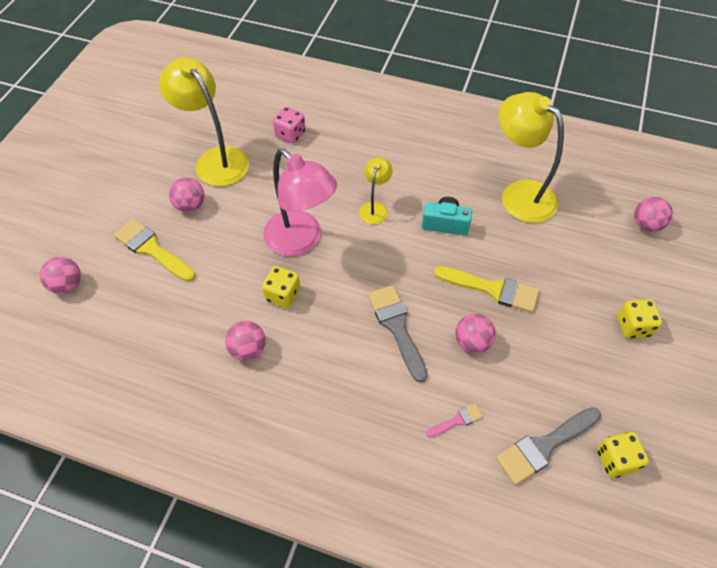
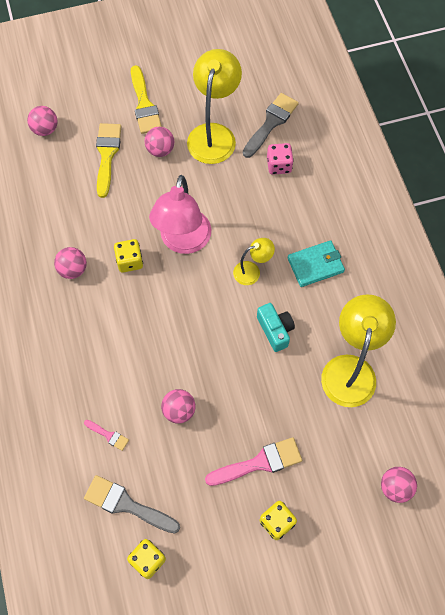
camera: 55 degrees right, 10 degrees up
grey brush [368,285,428,383] -> grey brush moved to [243,93,299,158]
yellow brush [434,266,539,313] -> yellow brush moved to [131,65,162,134]
none -> pink brush [205,437,302,486]
none -> turquoise wallet [287,240,345,287]

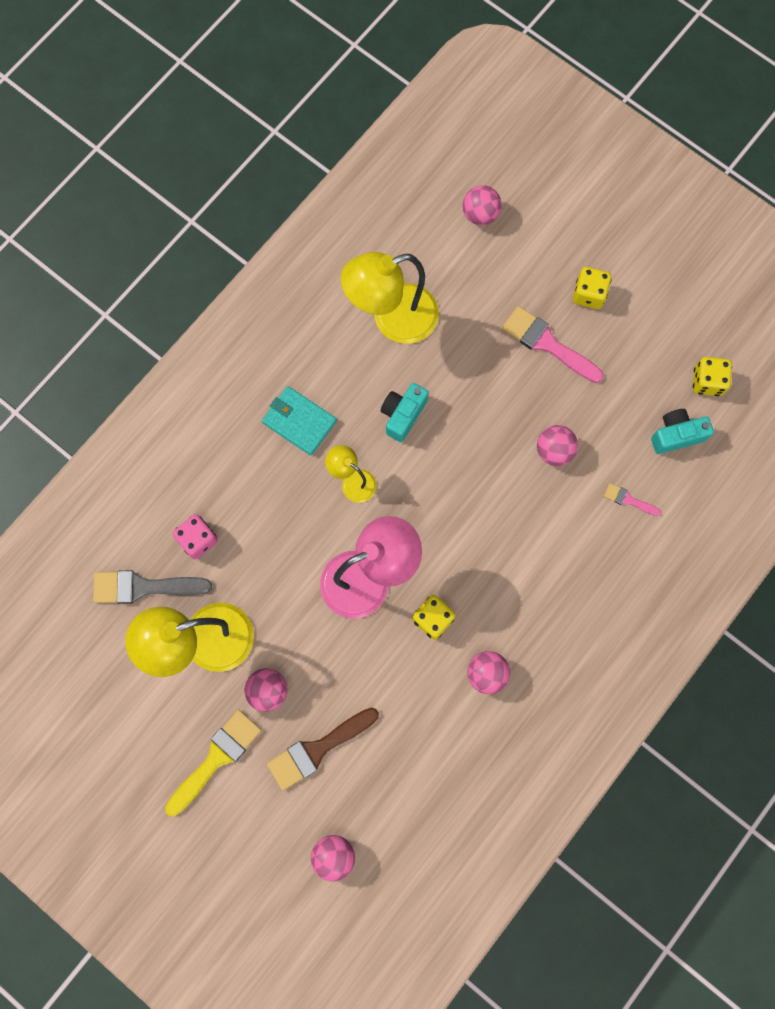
camera: 125 degrees left, 10 degrees up
pink brush [84,420,129,451] -> pink brush turned 60 degrees counterclockwise [604,483,662,516]
grey brush [84,475,180,534] -> turquoise camera [651,409,714,454]
yellow brush [96,123,122,198] -> brown brush [267,707,379,791]

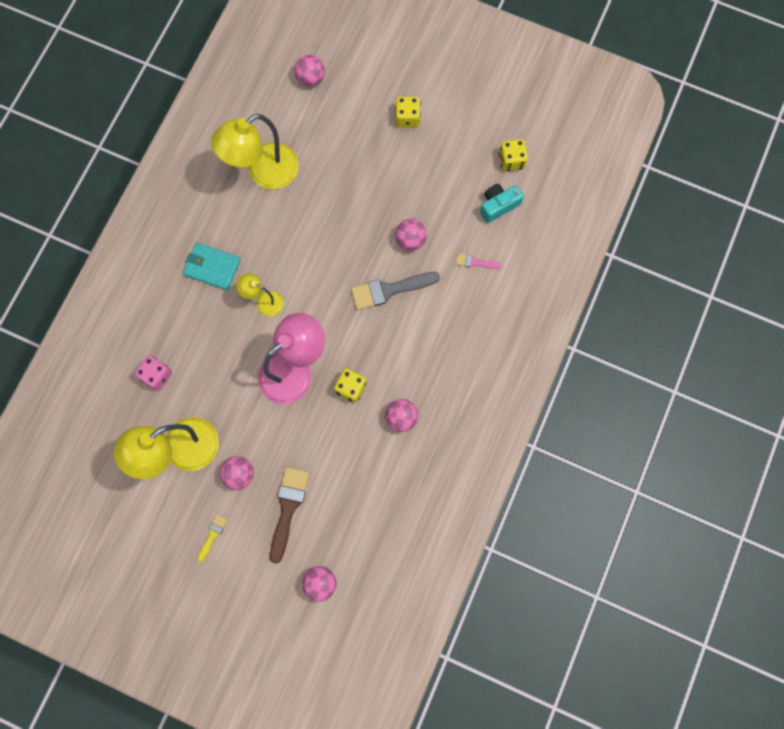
camera: 15 degrees left, 0 degrees up
grey brush [93,570,212,604] -> grey brush moved to [351,272,440,310]
yellow brush [165,710,262,816] -> yellow brush [198,514,228,562], size x0.51
brown brush [267,707,379,791] -> brown brush turned 150 degrees clockwise [270,467,310,564]
turquoise camera [381,383,429,442] -> none
pink brush [502,306,604,383] -> none

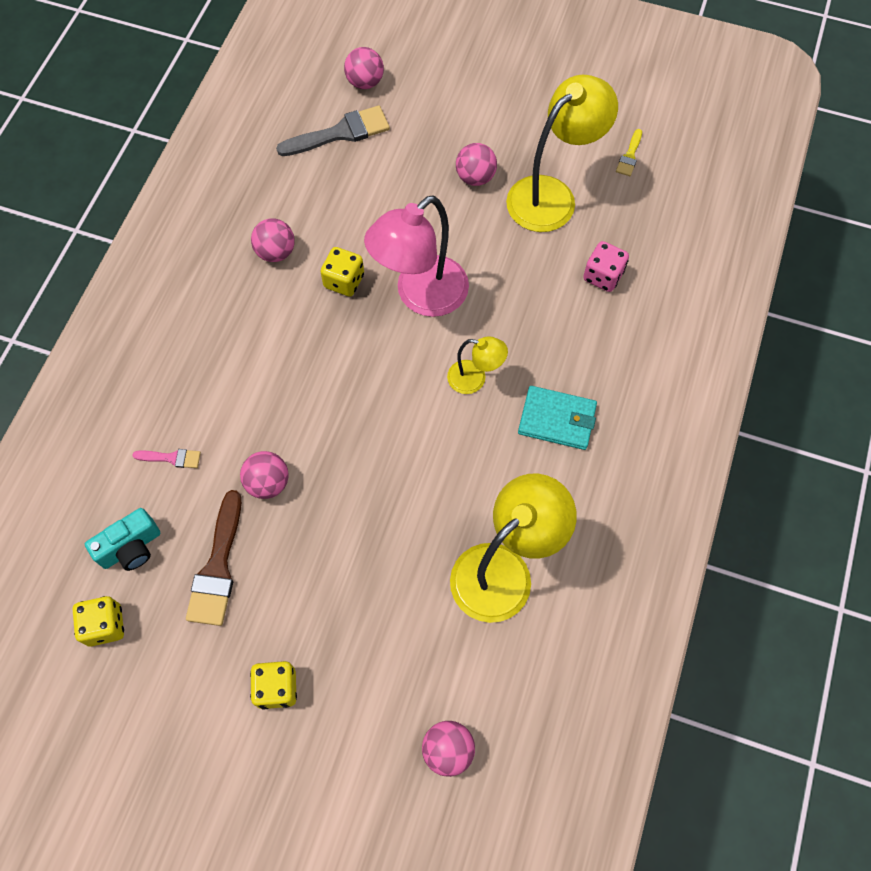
camera: 175 degrees right, 10 degrees down
yellow brush [198,514,228,562] -> yellow brush moved to [616,129,642,176]
brown brush [270,467,310,564] -> brown brush moved to [186,490,242,626]
grey brush [351,272,440,310] -> grey brush moved to [276,106,390,156]

